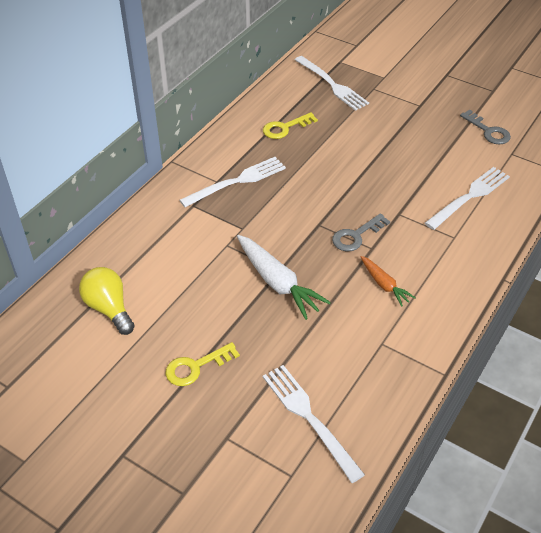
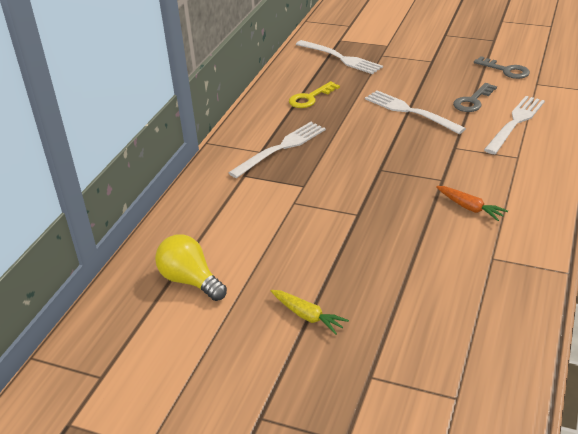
camera: 10 degrees left, 10 degrees down
yellow key [166,342,240,386] -> yellow carrot [271,290,349,335]
white carrot [237,235,331,320] -> none
white fork [263,365,365,483] -> white fork moved to [365,90,466,134]
grey key [332,213,390,251] -> grey key moved to [453,83,497,112]

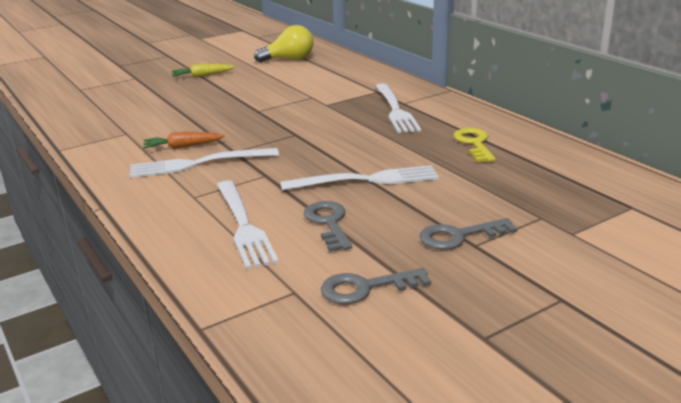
camera: 125 degrees right, 10 degrees down
white fork [296,40,383,74] -> white fork moved to [130,148,279,178]
none -> grey key [420,218,518,250]

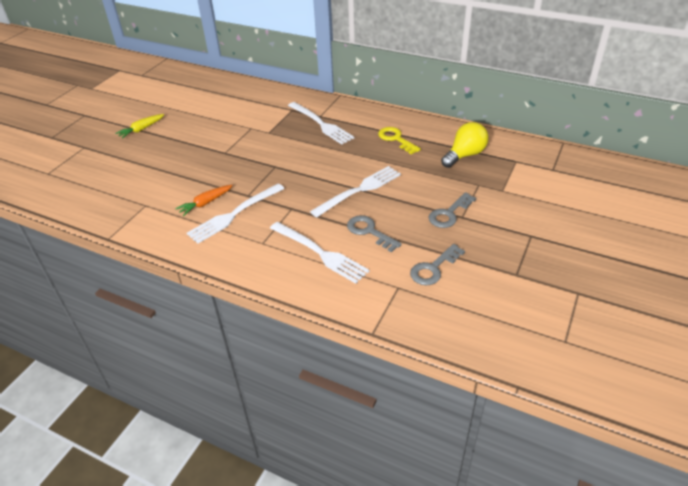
camera: 30 degrees left, 15 degrees up
yellow light bulb [254,25,314,62] -> yellow light bulb moved to [441,122,489,168]

